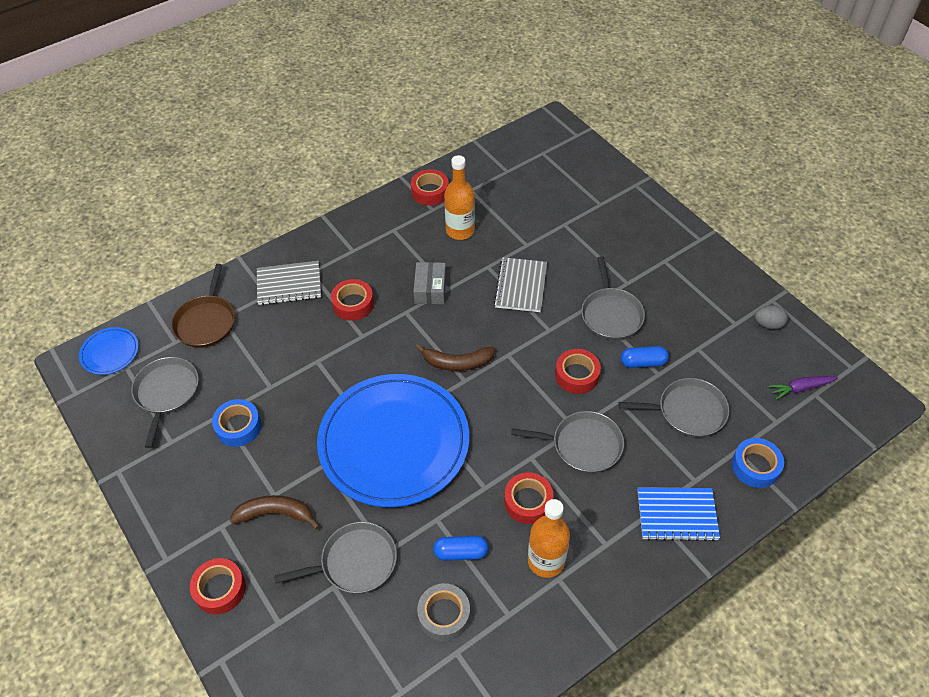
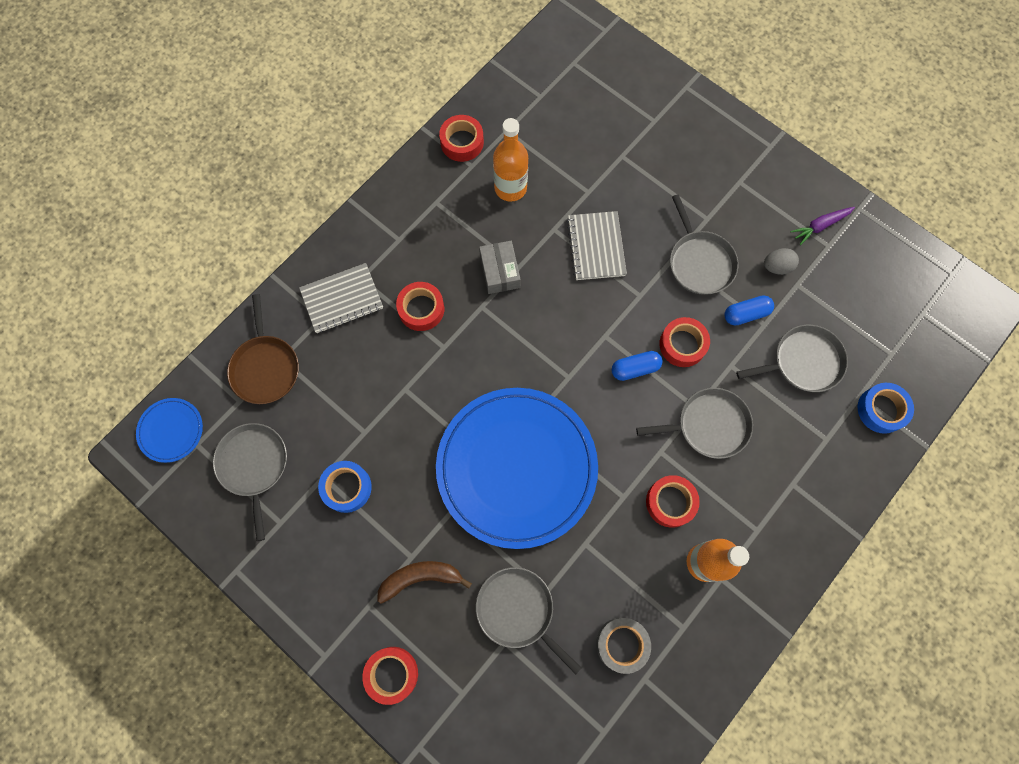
camera: 15 degrees left, 20 degrees up
grey pan [274,522,397,593] -> grey pan turned 105 degrees counterclockwise [476,567,582,674]
brown banana [416,344,495,371] -> none
blue capsule [433,536,488,561] -> blue capsule moved to [612,351,662,381]
blue notebook [637,487,720,541] -> none
grey egg [755,305,788,329] -> grey egg moved to [764,248,799,275]
purple carrot [769,376,838,400] -> purple carrot moved to [791,207,855,245]

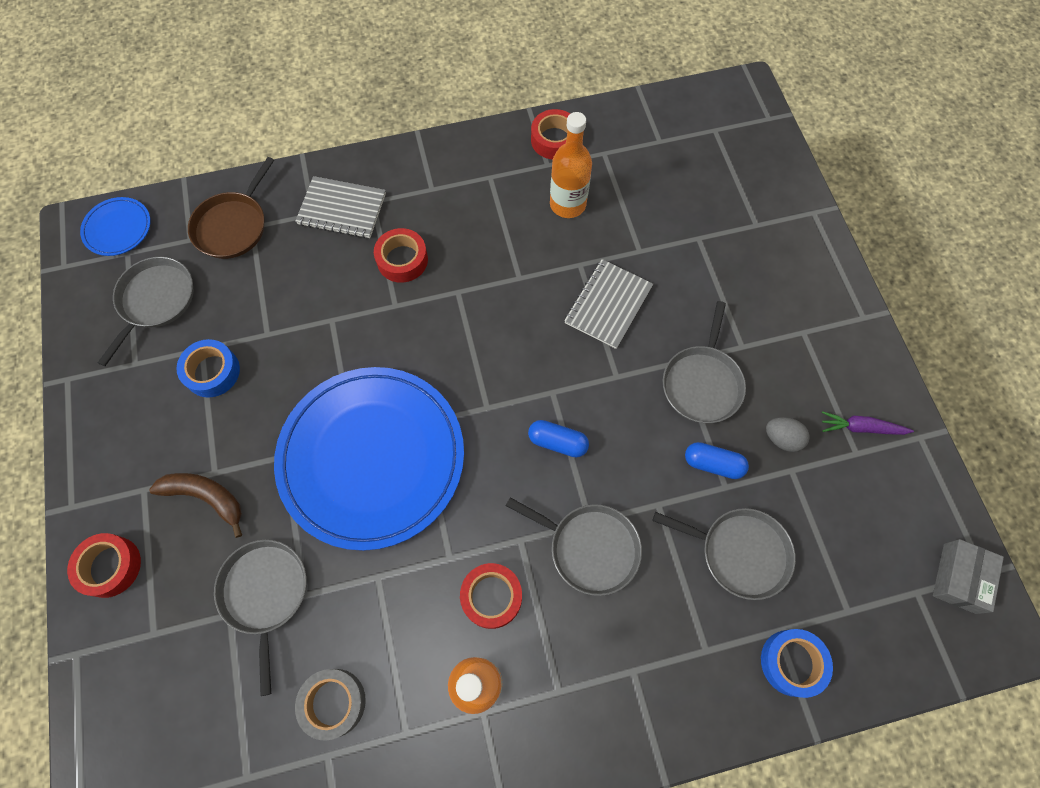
camera: 35 degrees right, 5 degrees down
grey box [479,241,521,294] -> grey box moved to [933,539,1004,614]
red tape [659,317,710,367] -> none

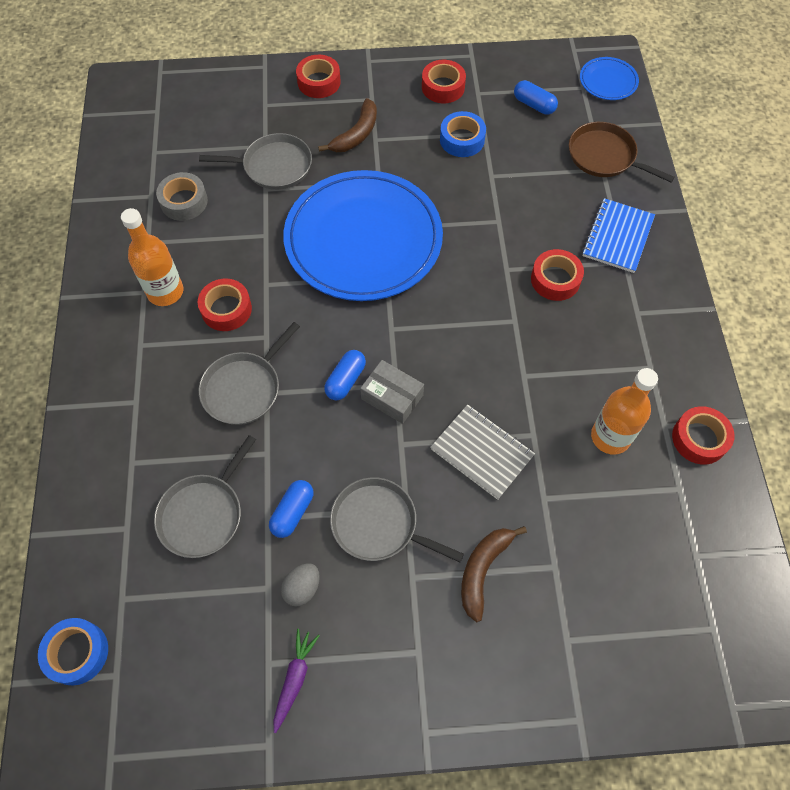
camera: 100 degrees right, 5 degrees down
grey pan [98,257,194,366] -> blue capsule [514,80,558,115]
grey notebook [295,176,386,238] -> blue notebook [582,198,655,273]
blue tape [761,629,833,698] -> blue tape moved to [38,618,108,685]
grey box [933,539,1004,614] -> grey box moved to [360,360,424,424]
none -> red tape [422,60,466,103]
none -> brown banana [461,526,527,622]

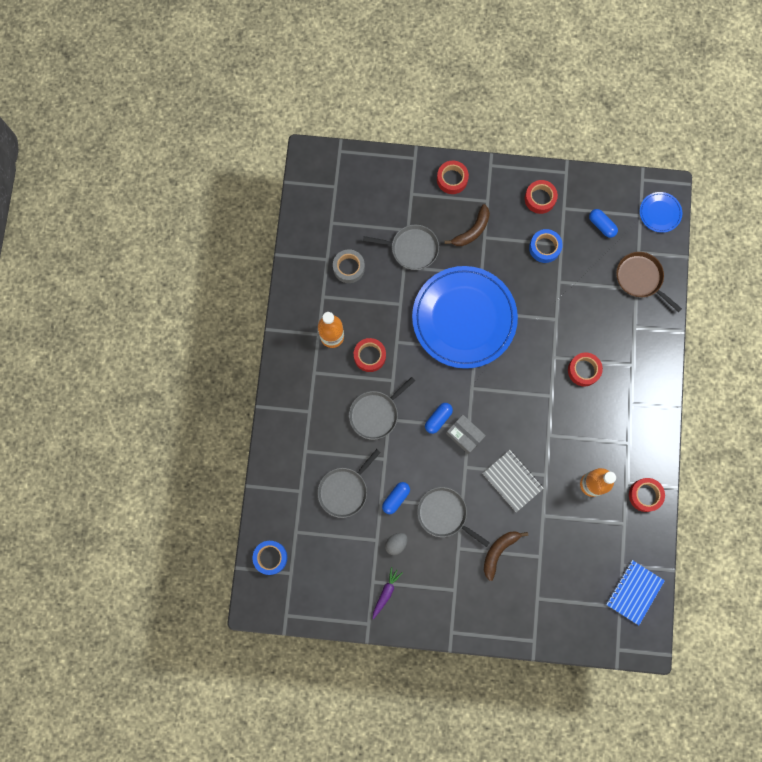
camera: 10 degrees right, 15 degrees up
blue notebook [582,198,655,273] -> blue notebook moved to [606,560,665,625]

